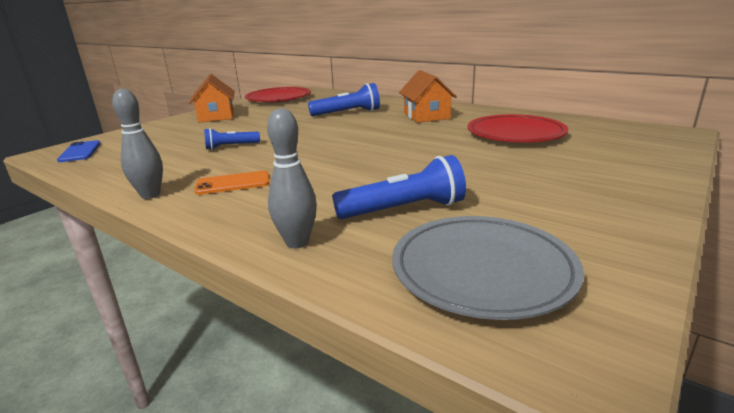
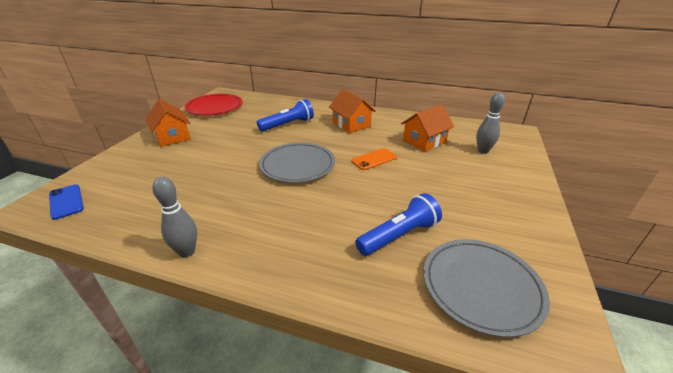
camera: 20 degrees left, 10 degrees up
orange phone [194,171,270,195] -> orange phone moved to [352,148,397,170]
blue flashlight [204,128,260,150] -> none
grey bowling pin [267,108,317,248] -> grey bowling pin moved to [476,93,505,154]
red plate [468,114,568,142] -> orange house [401,104,454,152]
none -> grey plate [259,142,335,183]

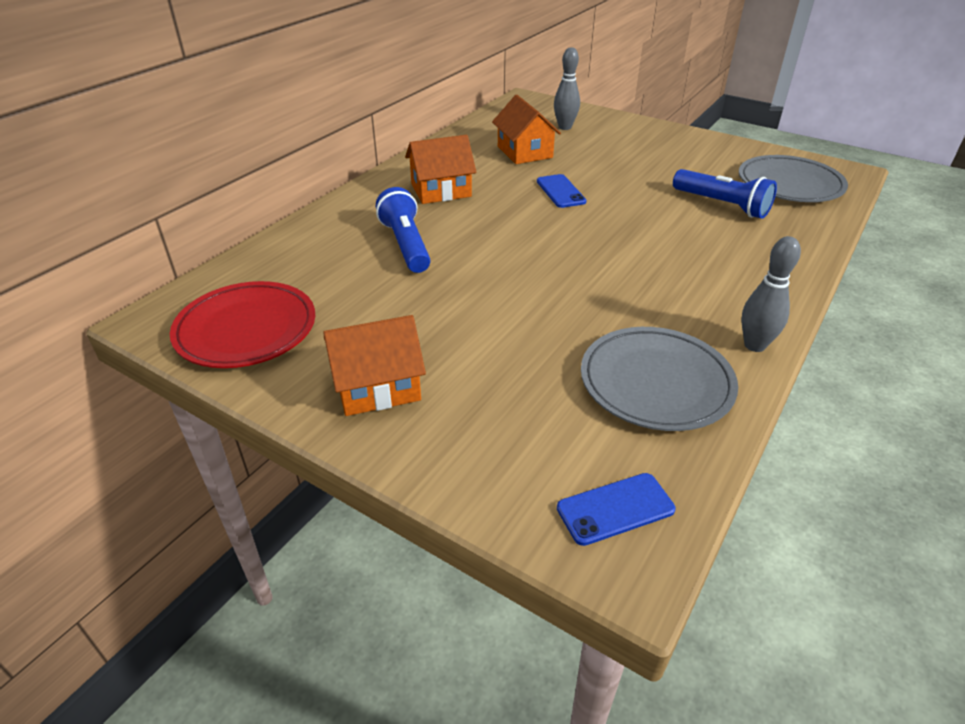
camera: 75 degrees left, 5 degrees up
grey plate [259,142,335,183] -> grey plate moved to [581,327,738,431]
orange phone [352,148,397,170] -> blue phone [537,174,587,208]
blue flashlight [355,193,442,256] -> blue flashlight turned 150 degrees clockwise [673,169,777,219]

